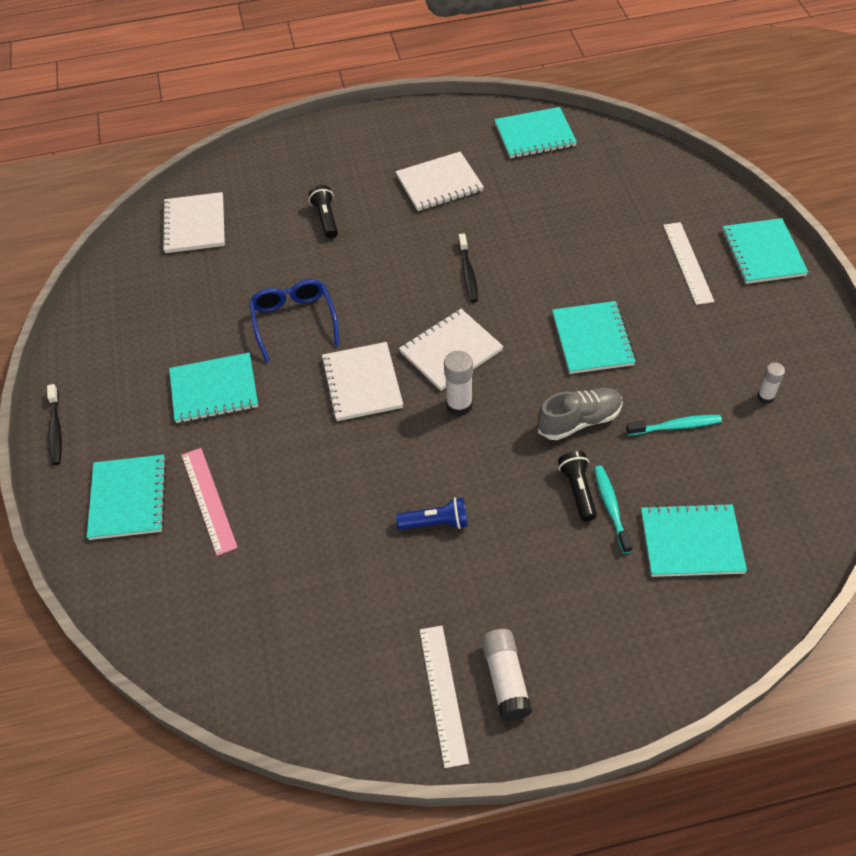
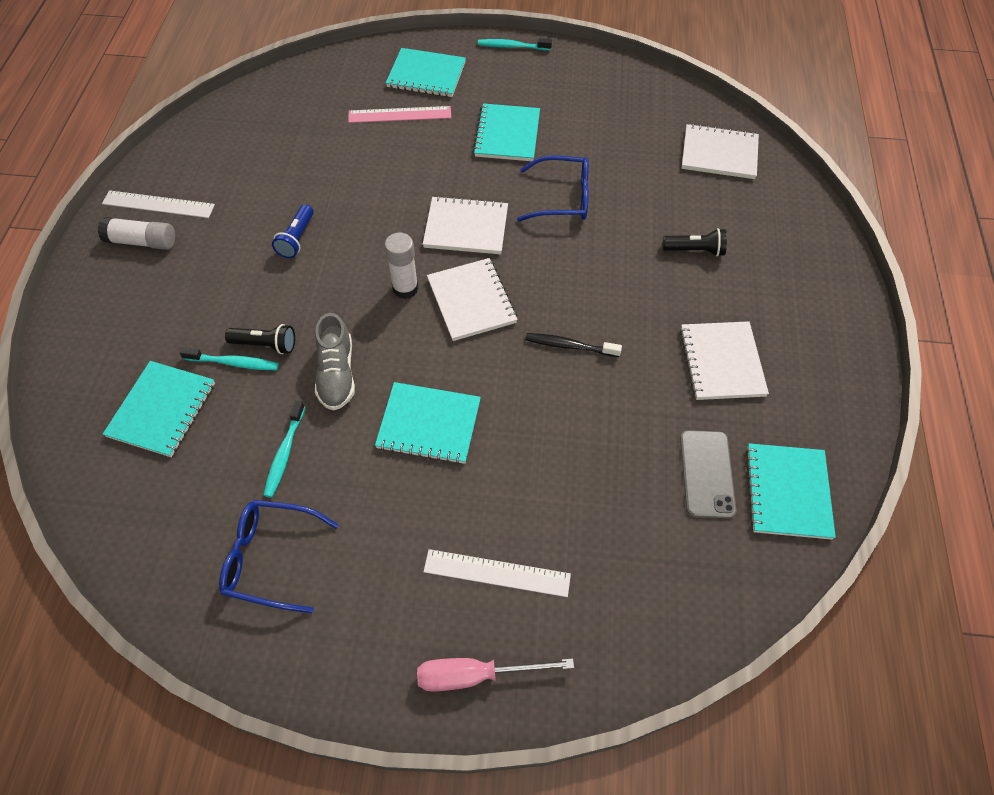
camera: 105 degrees right, 5 degrees up
black toothbrush [47,384,62,465] -> turquoise toothbrush [478,38,552,50]
turquoise notebook [722,218,808,284] -> pink screwdriver [417,658,574,692]
white glue stick [757,362,785,404] -> blue glasses [219,500,338,613]
none -> grey phone [680,430,736,518]

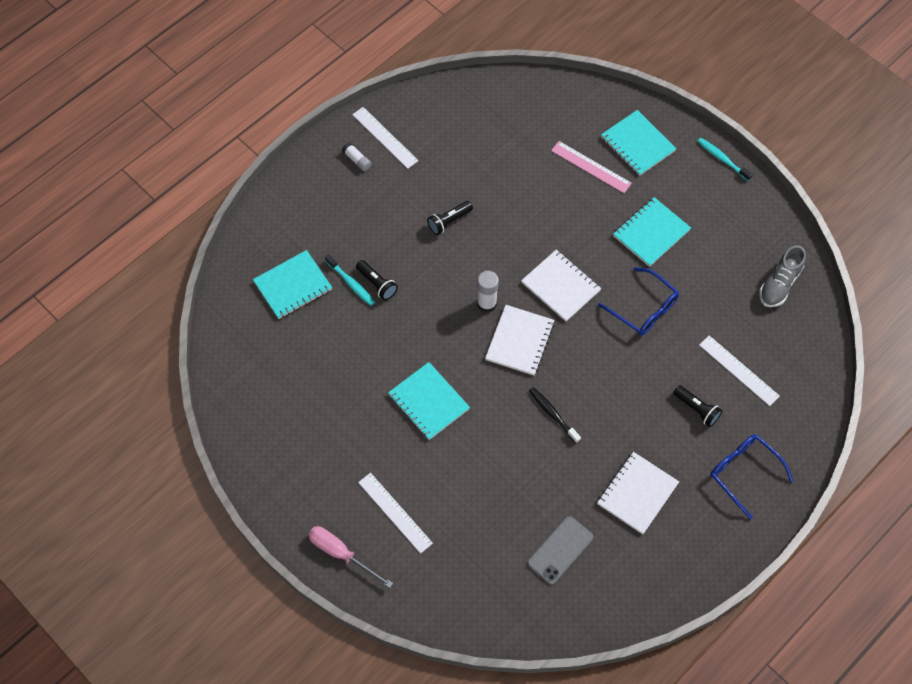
camera: 40 degrees right, 5 degrees up
white glue stick [98,217,175,250] -> white glue stick [342,142,371,171], size x0.63
blue glasses [219,500,338,613] -> blue glasses moved to [710,434,794,520]
turquoise toothbrush [263,400,305,498] -> none
blue flashlight [272,204,314,258] -> black flashlight [427,201,473,235]
grey shoe [315,313,355,411] -> grey shoe moved to [759,245,806,307]
white notebook [682,124,759,179] -> none
turquoise notebook [746,443,836,540] -> none
none -> white ruler [699,335,780,406]

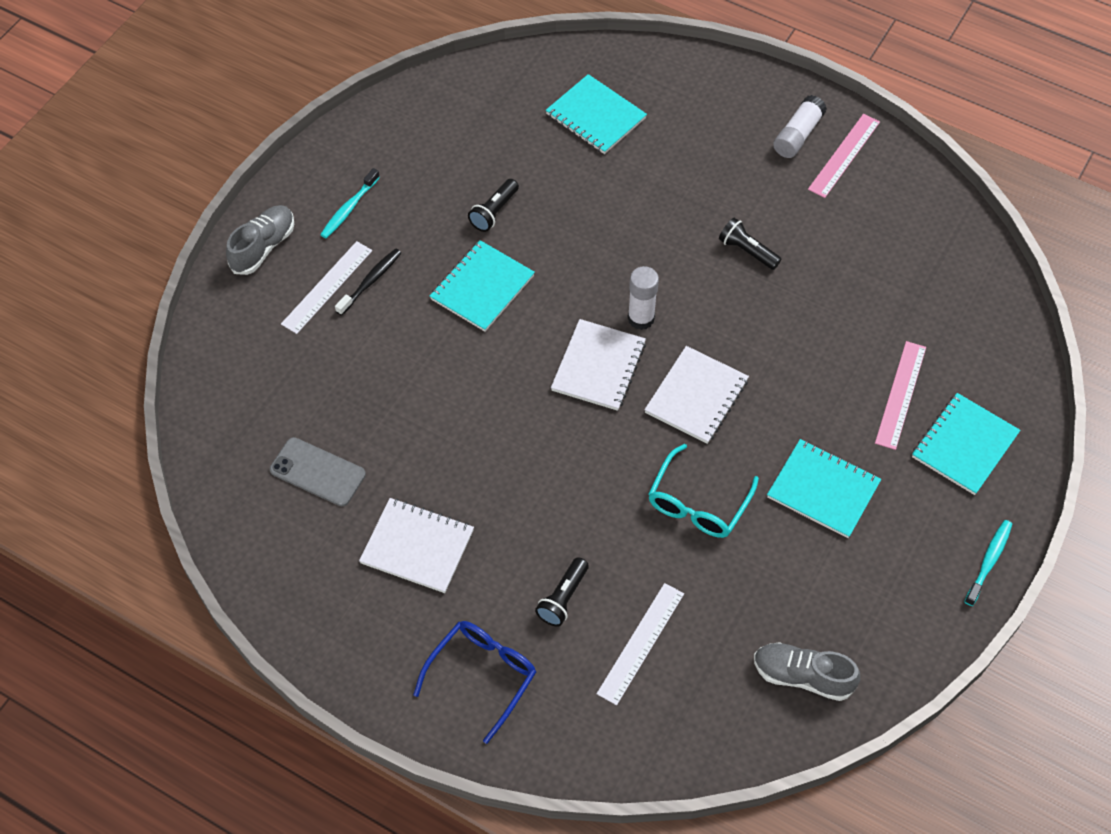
camera: 75 degrees right, 5 degrees down
pink screwdriver [308,526,393,588] -> grey shoe [226,205,294,275]
turquoise toothbrush [325,254,375,306] -> turquoise toothbrush moved to [320,168,380,239]
white glue stick [342,142,371,171] -> white glue stick [773,95,827,158], size x1.59
white ruler [352,107,418,169] -> pink ruler [808,114,880,198]
black flashlight [356,260,398,300] -> black flashlight moved to [468,179,519,232]
white notebook [485,305,555,376] -> white notebook turned 75 degrees counterclockwise [551,319,646,411]
black toothbrush [529,387,581,443] -> black toothbrush moved to [335,248,401,316]
blue glasses [598,267,679,336] -> turquoise glasses [648,444,759,538]

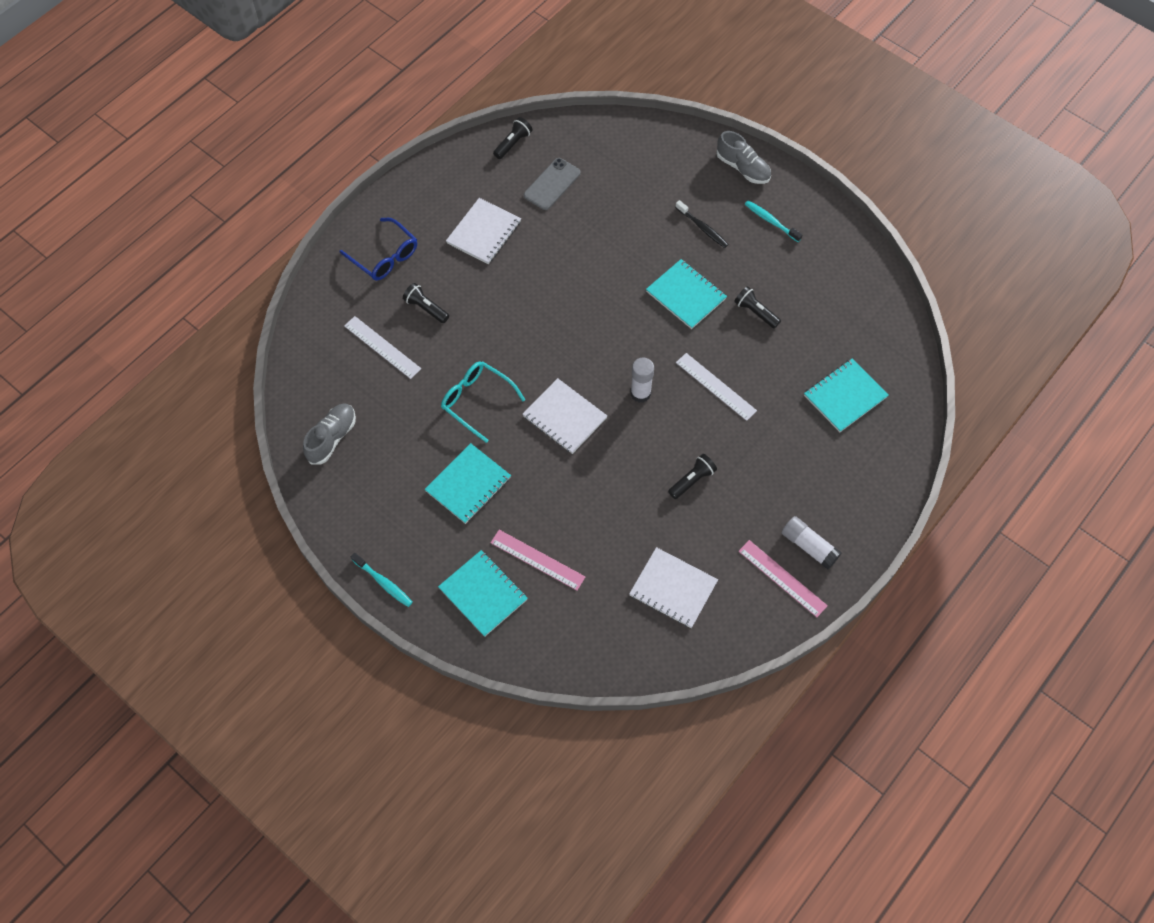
camera: 100 degrees right, 5 degrees up
white ruler [281,241,372,334] -> white ruler moved to [676,353,757,421]
white notebook [551,319,646,411] -> white notebook moved to [629,547,718,628]
none -> black flashlight [493,117,532,159]

